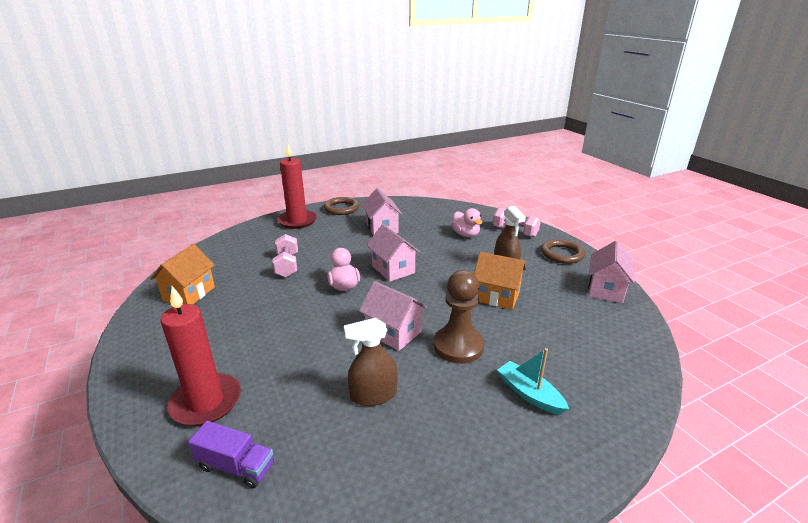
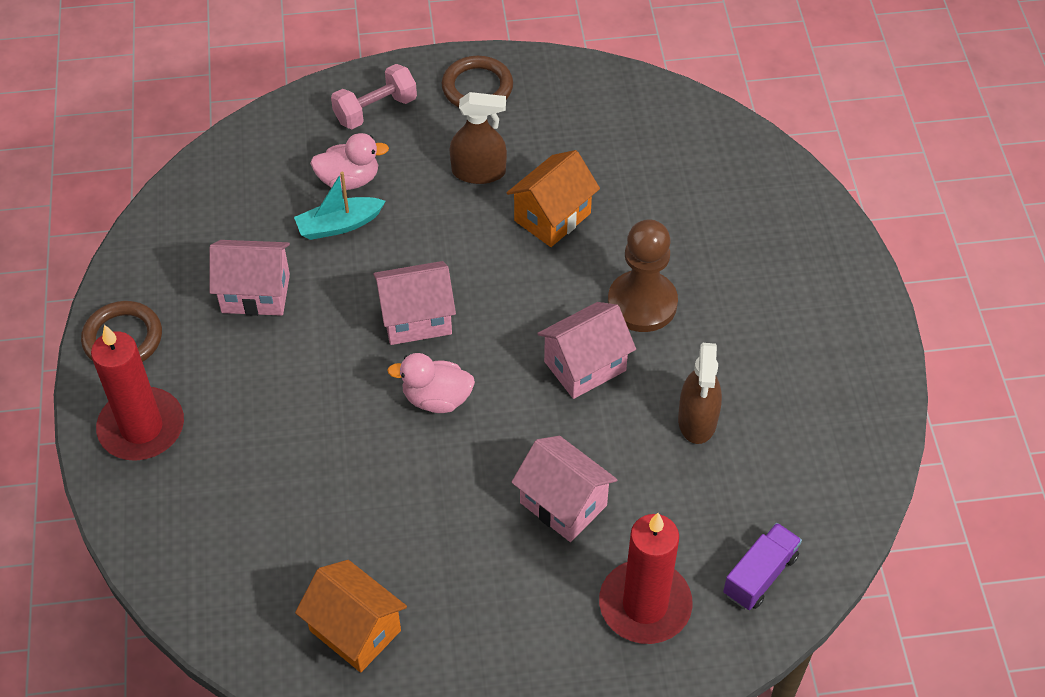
camera: 70 degrees left, 25 degrees up
pink dumbbell [272,234,298,278] -> none
turquoise boat [497,348,569,415] -> turquoise boat moved to [294,171,386,240]
pink house [589,241,635,303] -> pink house moved to [511,436,618,542]

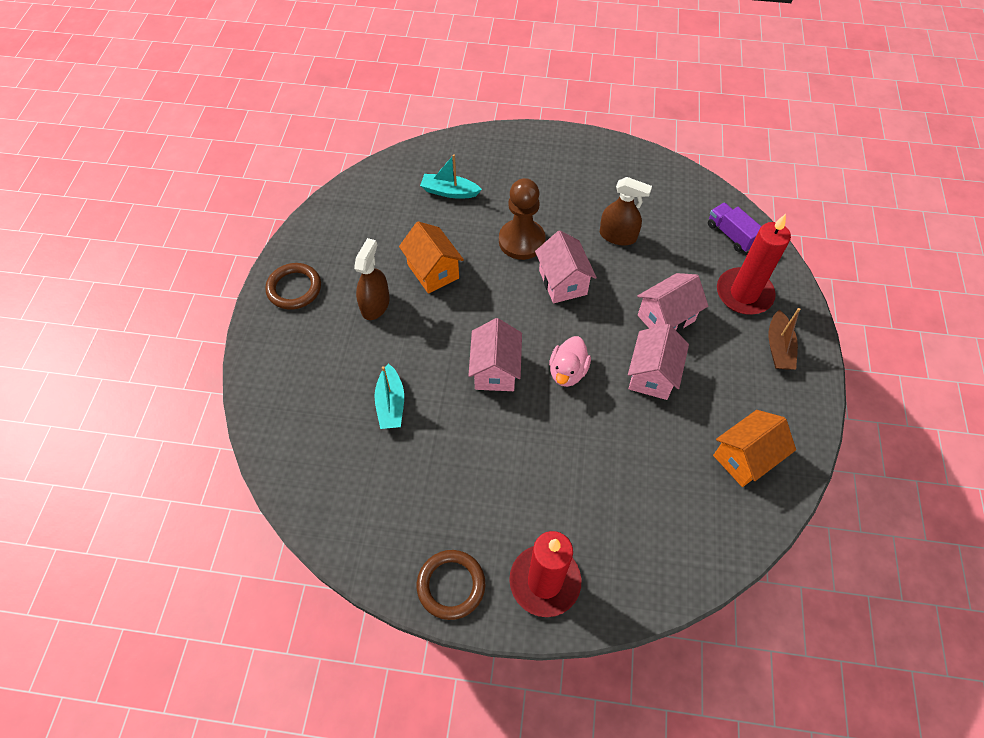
camera: 75 degrees left, 5 degrees up
pink house [209,240,290,316] -> pink house moved to [628,324,689,400]
pink duck [310,133,389,190] -> none
pink dumbbell [331,64,417,129] -> none
none -> turquoise boat [420,154,482,199]
none -> brown boat [768,308,800,370]

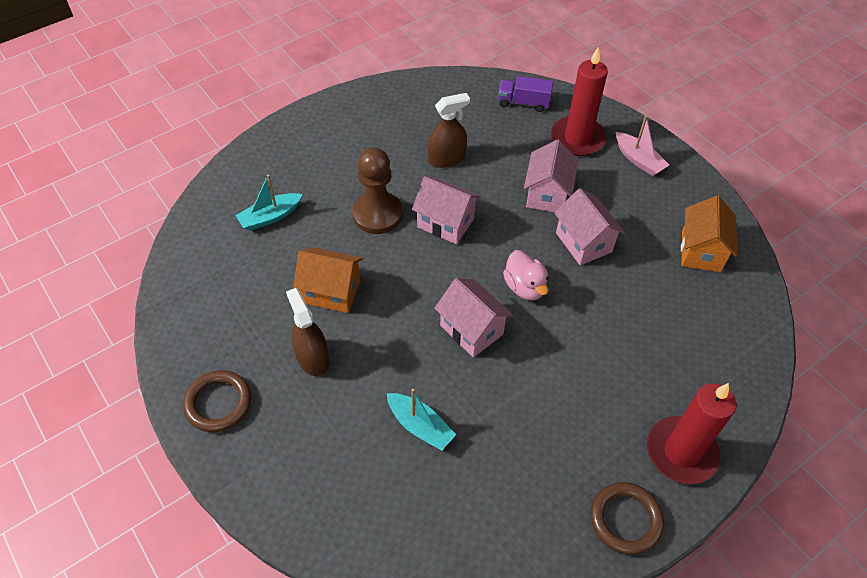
camera: 45 degrees left, 5 degrees down
brown boat [768,308,800,370] -> pink boat [616,116,669,176]

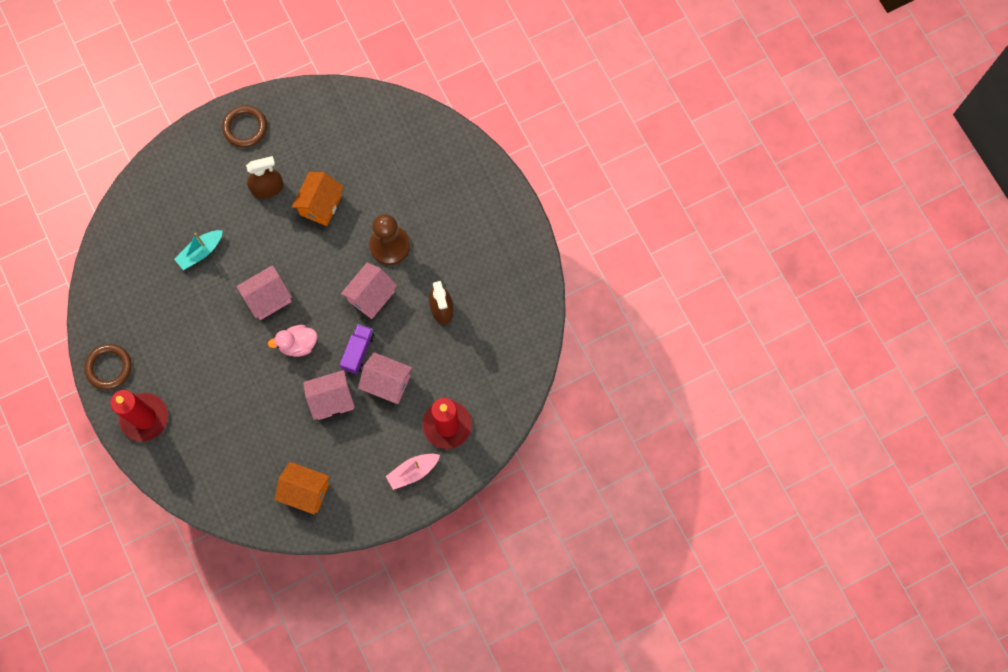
camera: 100 degrees right, 20 degrees up
turquoise boat [235,174,303,231] -> none
purple truck [498,76,553,112] -> purple truck moved to [340,324,375,375]

